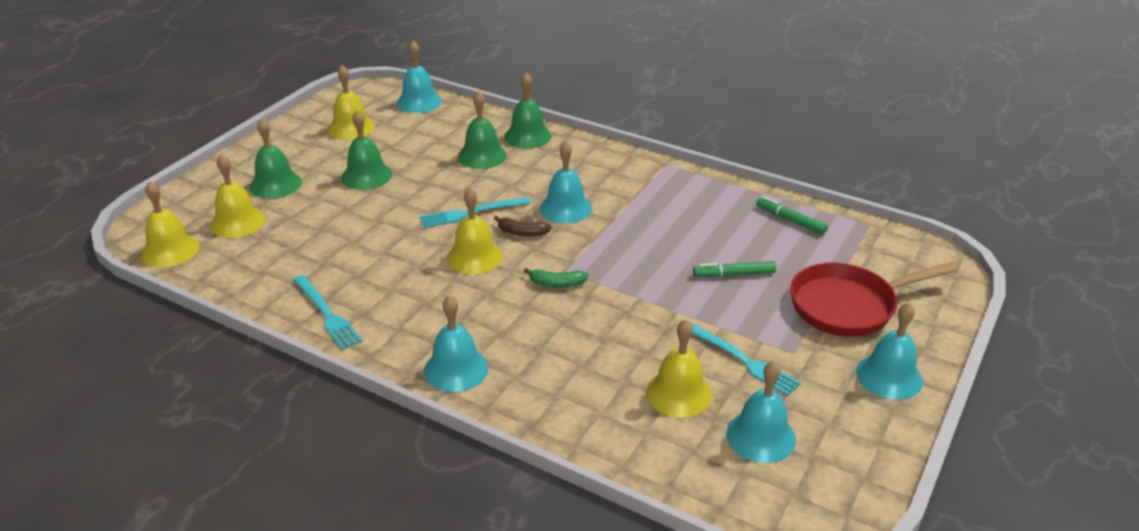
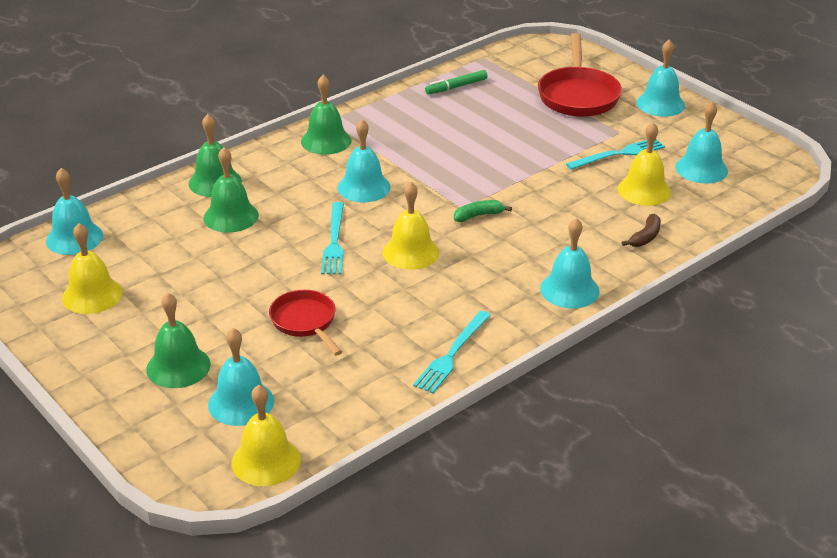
camera: 70 degrees left, 0 degrees up
yellow bell [210,154,265,238] -> turquoise bell [208,328,274,426]
turquoise fork [293,275,363,350] -> turquoise fork turned 135 degrees clockwise [413,311,491,393]
green bell [341,110,392,190] -> green bell moved to [301,75,352,155]
brown banana [494,216,552,236] -> brown banana moved to [622,214,661,247]
green banana [524,268,588,288] -> green banana turned 135 degrees counterclockwise [454,200,512,222]
green marker [693,261,776,277] -> none
none -> red pan [269,290,342,356]

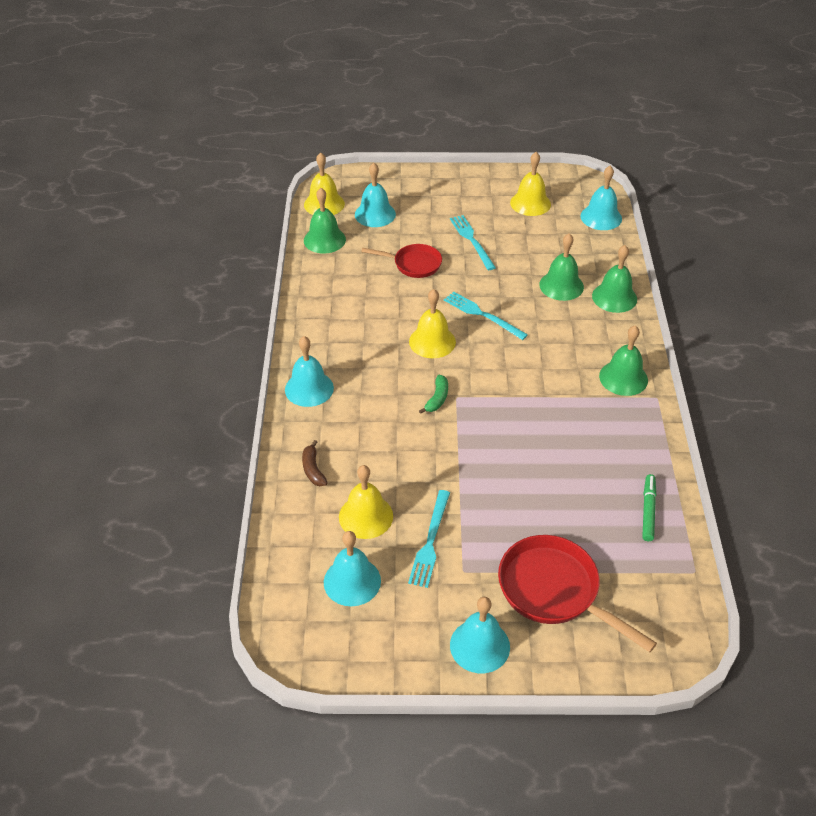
camera: 130 degrees right, 10 degrees up
green bell [146,293,211,388] -> green bell moved to [304,188,346,254]
turquoise bell [337,119,391,203] -> none
turquoise fork [413,311,491,393] -> turquoise fork moved to [450,215,496,270]

